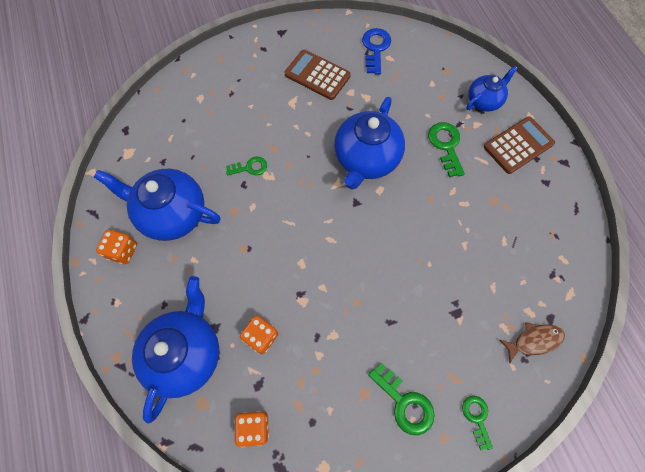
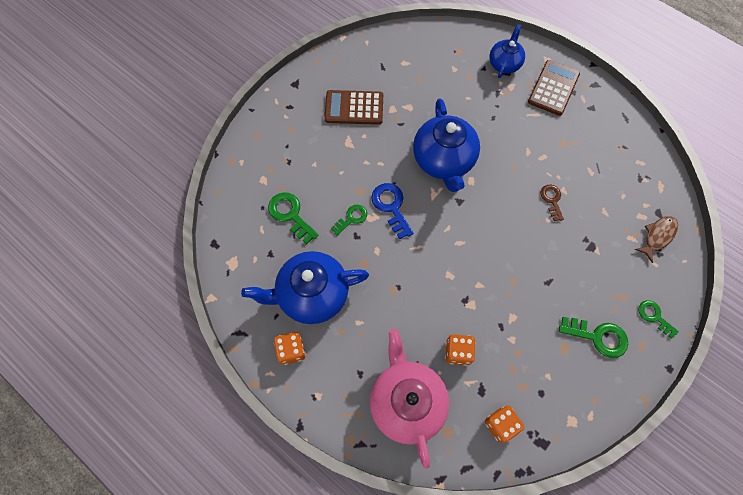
camera: 30 degrees left, 0 degrees up
blue teapot [132,276,219,424] -> pink teapot [370,329,449,469]
blue key [362,28,391,75] -> blue key moved to [371,183,414,239]
green key [428,122,465,177] -> green key moved to [268,192,318,244]
none -> brown key [541,185,564,221]

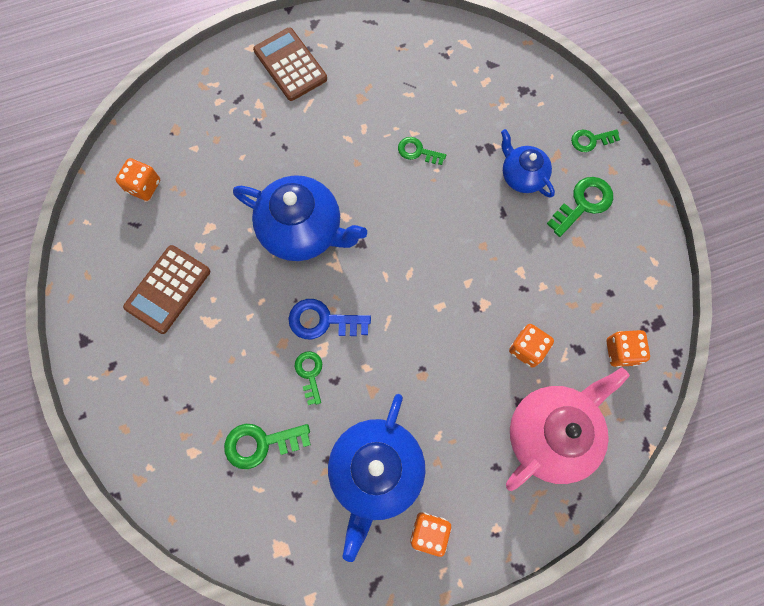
camera: 60 degrees left, 5 degrees up
pink teapot [370,329,449,469] -> pink teapot turned 120 degrees clockwise [506,368,630,491]
blue teapot [489,24,525,78] -> blue teapot moved to [501,129,555,198]
brown key [541,185,564,221] -> green key [398,137,446,165]
brown fish [634,216,678,263] -> none
none -> orange dice [115,158,160,201]

